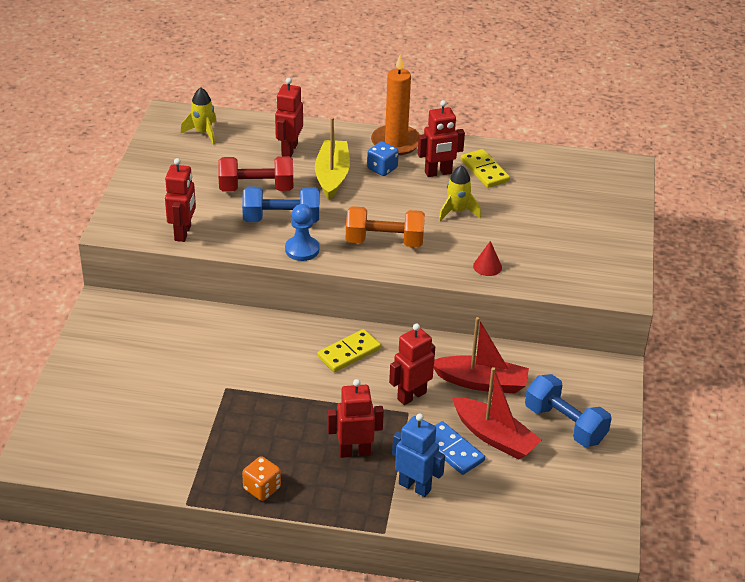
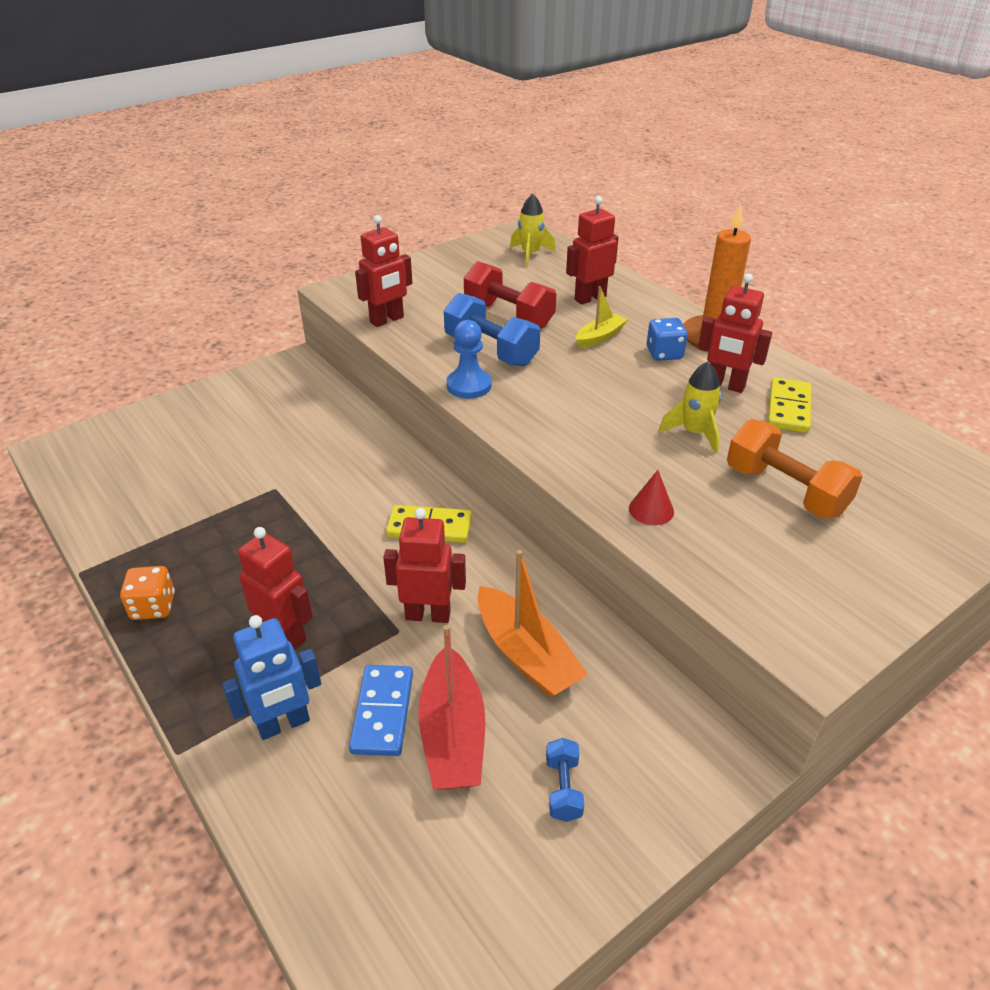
camera: 45 degrees right, 0 degrees up
yellow boat [315,117,350,200] -> yellow boat [576,286,628,348], size x0.59
orange dumbbell [346,206,425,247] -> orange dumbbell moved to [727,419,863,518]
blue robot [392,414,445,497] -> blue robot turned 75 degrees clockwise [222,615,321,740]
red boat [434,317,529,394] -> orange boat [478,550,588,697]
blue dumbbell [525,374,612,447] -> blue dumbbell [546,738,584,822], size x0.51

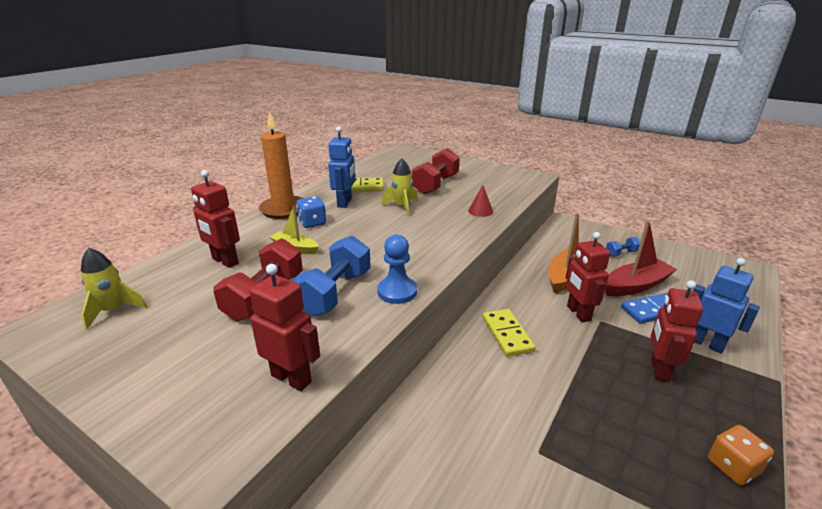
camera: 110 degrees left, 10 degrees down
red robot [698,273,772,393] -> blue robot [328,126,355,208]
orange dumbbell [727,419,863,518] -> red dumbbell [412,148,460,195]

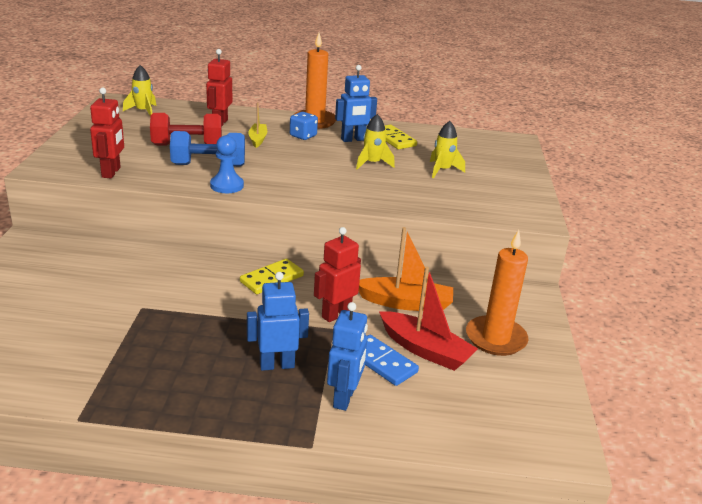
camera: 60 degrees right, 0 degrees up
red dumbbell [412,148,460,195] -> yellow rocket [430,121,465,178]
red cone [468,185,493,217] -> none
blue dumbbell [606,237,640,256] -> orange candle [466,230,528,356]
red robot [651,280,703,382] -> blue robot [247,272,309,371]
orange dice [708,425,774,486] -> none

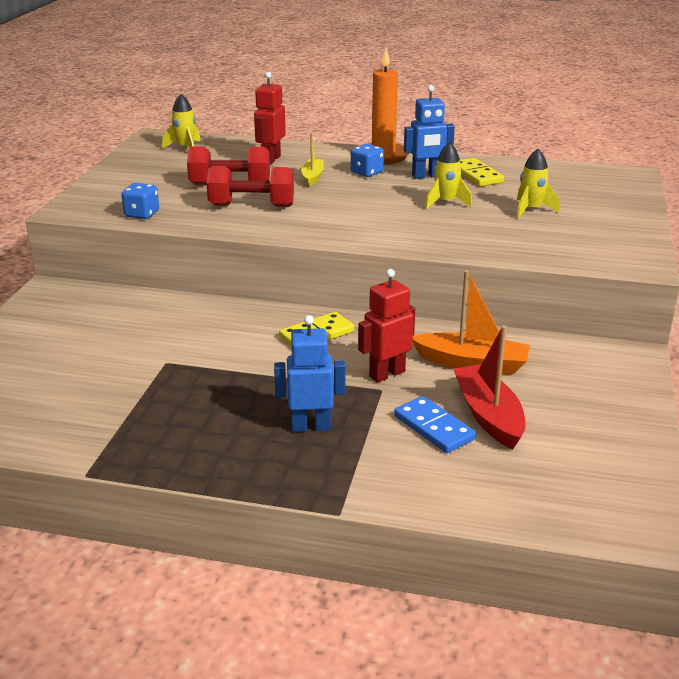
camera: 10 degrees right, 0 degrees up
red robot [90,88,124,178] -> blue dice [121,183,159,219]
blue dumbbell [170,131,245,166] -> red dumbbell [206,166,294,207]
blue pawn [210,135,244,193] -> none
blue robot [327,302,368,411] -> none
red boat [379,267,478,371] -> red boat turned 150 degrees counterclockwise [453,325,526,450]
orange candle [466,230,528,356] -> none

